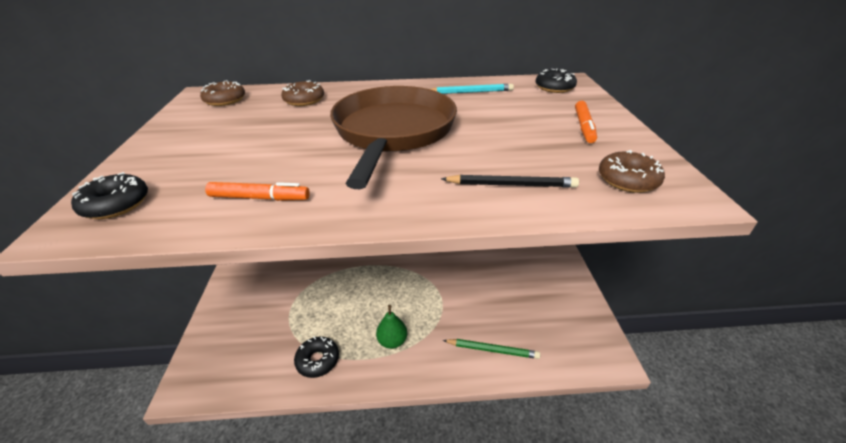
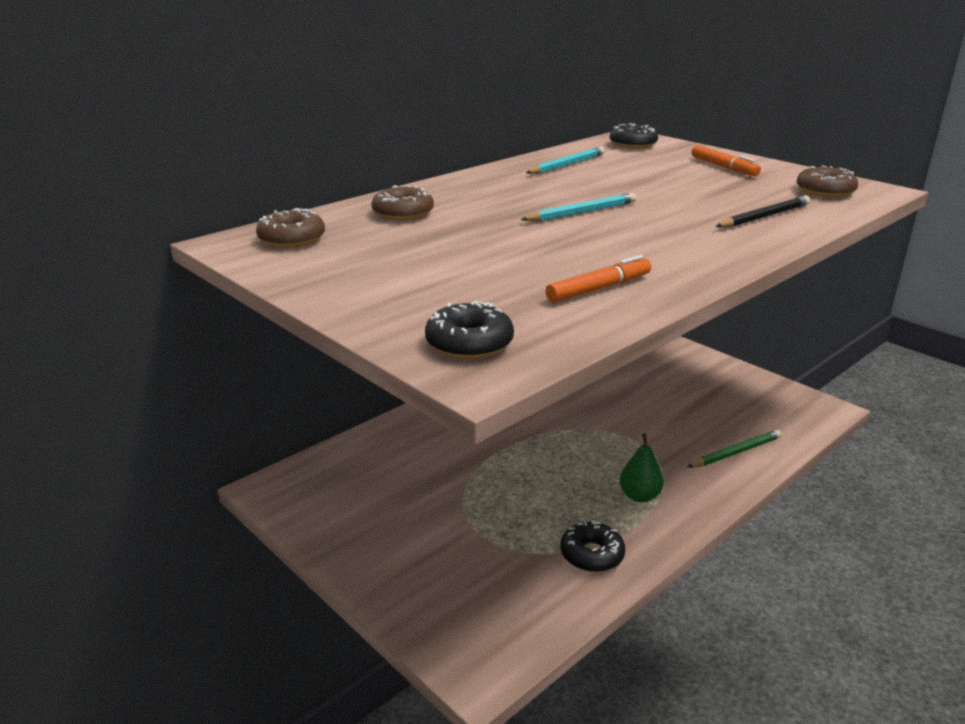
camera: 40 degrees left, 10 degrees down
brown pan [330,86,457,189] -> turquoise pencil [520,193,637,221]

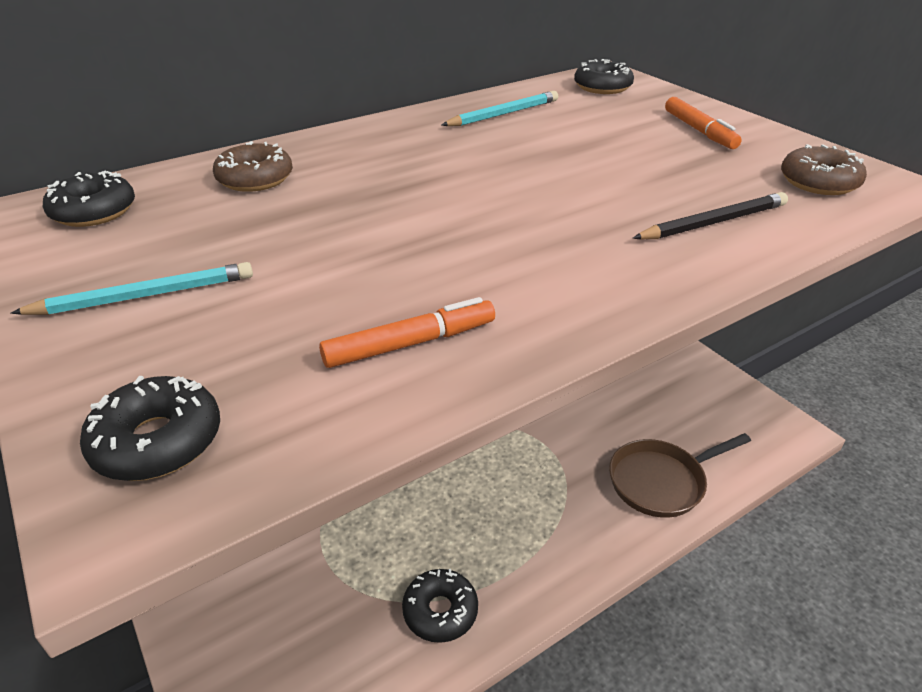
camera: 10 degrees right, 10 degrees up
brown donut [256,208,325,248] -> black donut [43,171,135,227]
turquoise pencil [520,193,637,221] -> turquoise pencil moved to [10,262,253,315]
green pear [620,433,664,503] -> none
green pencil [688,430,781,467] -> brown pan [609,433,751,518]

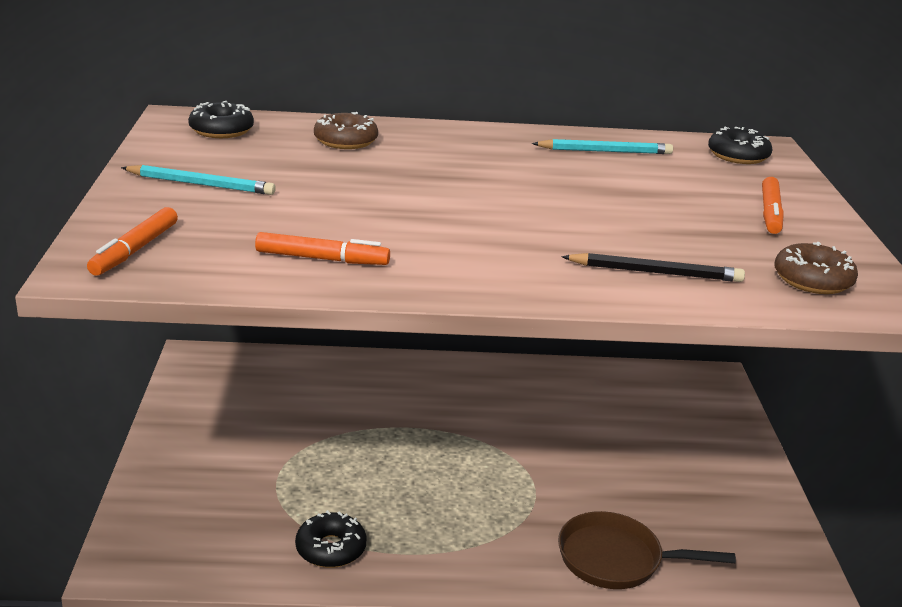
camera: 30 degrees right, 10 degrees down
black donut [80,376,220,481] -> orange marker [87,207,178,276]

